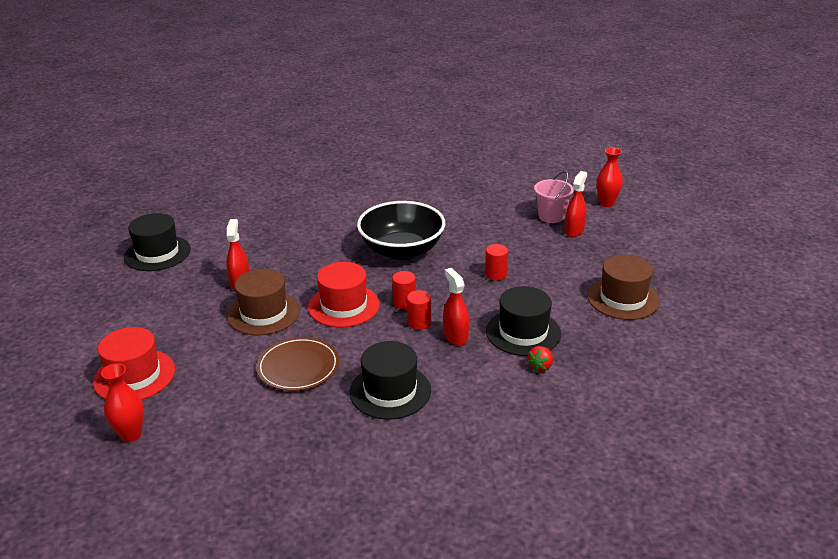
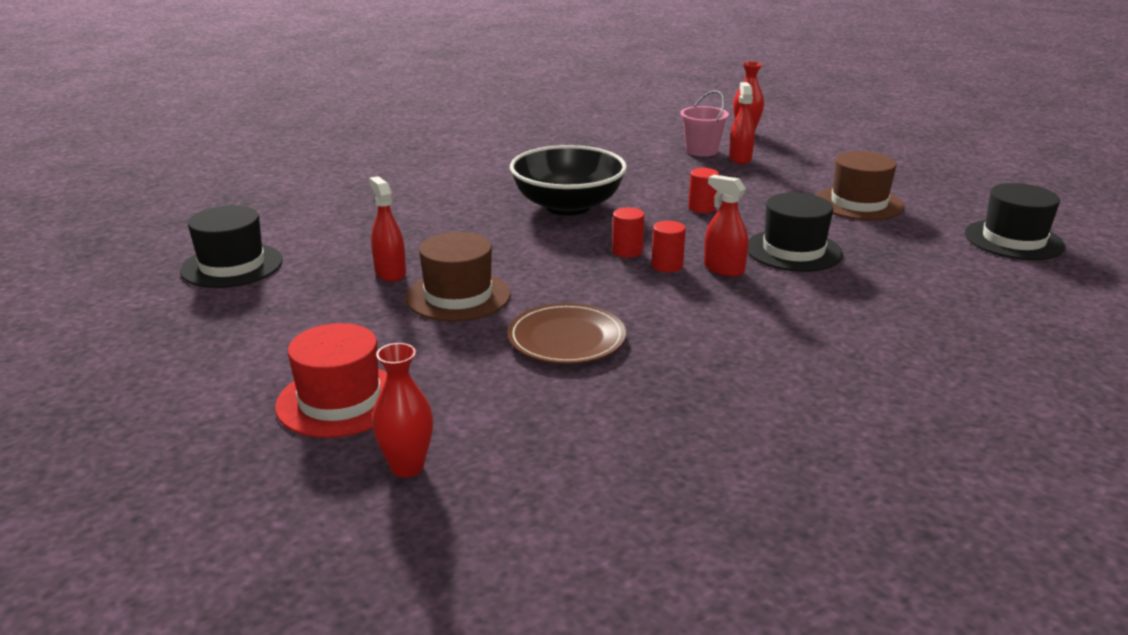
camera: 25 degrees left, 5 degrees down
red hat [308,262,380,327] -> none
black hat [350,341,431,420] -> black hat moved to [965,183,1065,260]
red strawberry [527,346,553,372] -> none

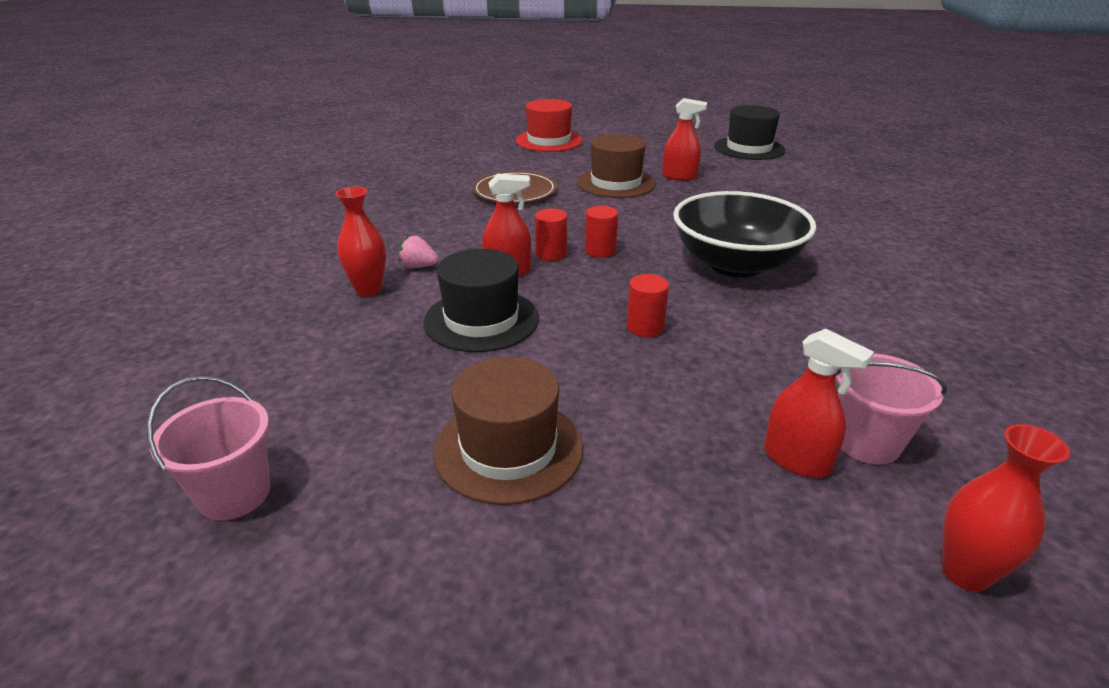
camera: 130 degrees right, 5 degrees up
red vase [372,343,433,478] -> red vase moved to [335,187,386,297]
black hat [965,183,1065,260] -> pink bucket [147,376,270,520]
none -> pink strawberry [399,236,438,268]

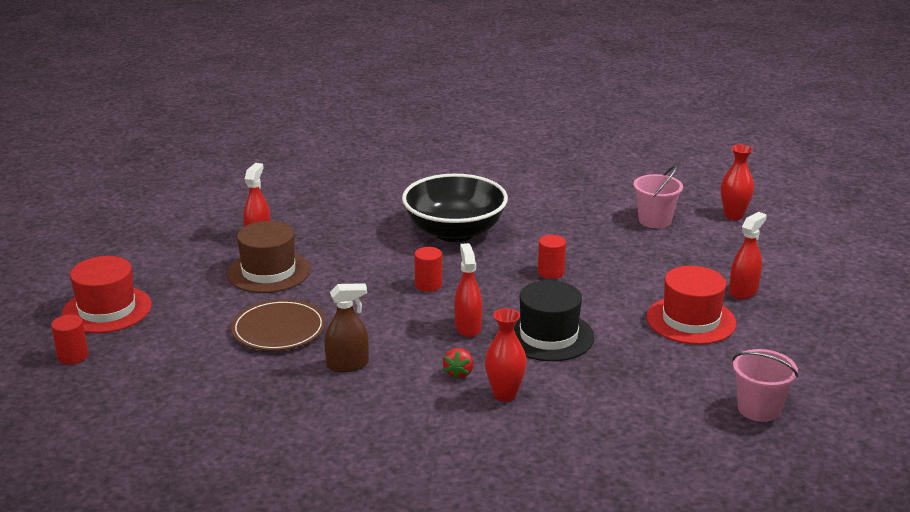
camera: 90 degrees left, 5 degrees down
pink strawberry [399,236,438,268] -> red strawberry [443,348,474,379]
brown hat [433,357,583,505] -> red hat [647,266,737,345]
red cylinder [535,209,567,261] -> red cylinder moved to [51,315,88,364]
black hat [714,105,785,160] -> none
red spray bottle [764,329,874,478] -> red spray bottle moved to [729,212,767,299]
none -> brown spray bottle [324,283,369,372]

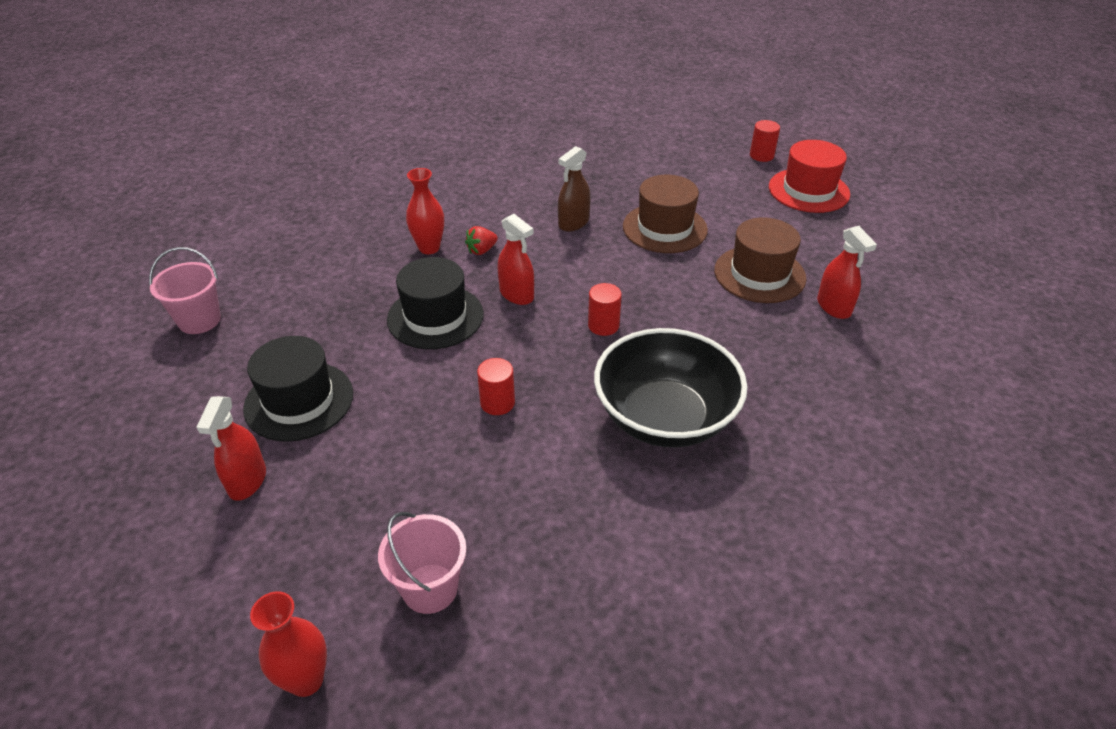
camera: 145 degrees right, 15 degrees up
brown plate [231,299,326,351] -> brown hat [623,175,708,253]
red strawberry [443,348,474,379] -> red strawberry turned 105 degrees counterclockwise [465,226,498,255]
red hat [647,266,737,345] -> black hat [243,336,353,442]

